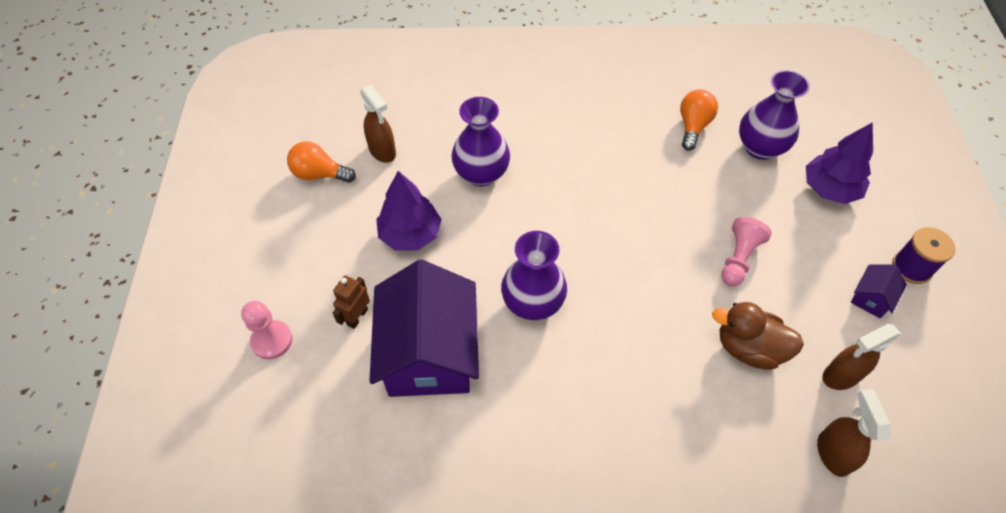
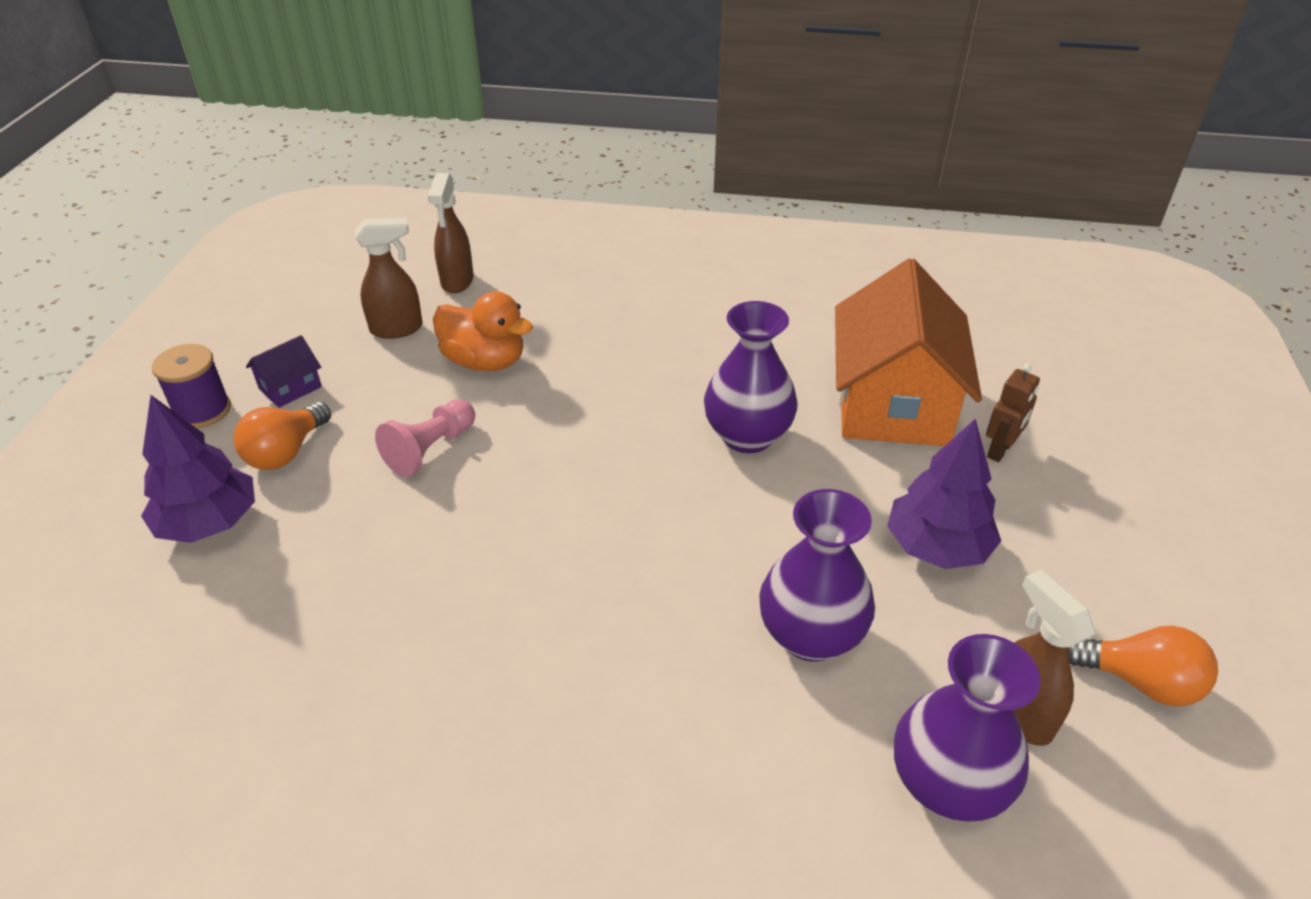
camera: 170 degrees left, 15 degrees down
pink pawn [241,301,292,359] -> none
purple house [369,260,479,397] -> orange house [835,258,982,446]
orange light bulb [680,89,718,151] -> orange light bulb moved to [234,402,331,470]
brown duck [712,302,804,370] -> orange duck [433,291,533,371]
purple vase [739,70,810,160] -> purple vase moved to [894,634,1041,822]

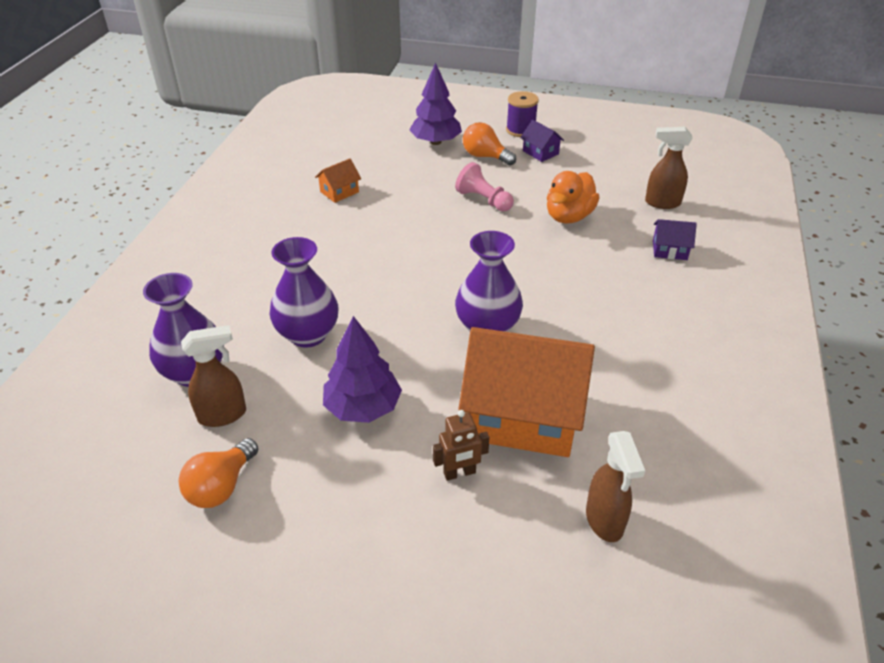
camera: 95 degrees right, 0 degrees up
brown spray bottle [355,218,423,339] -> brown spray bottle moved to [586,431,645,542]
brown robot [986,363,1040,462] -> brown robot turned 60 degrees counterclockwise [433,410,489,481]
none -> orange house [315,158,361,203]
none -> purple house [653,219,697,260]

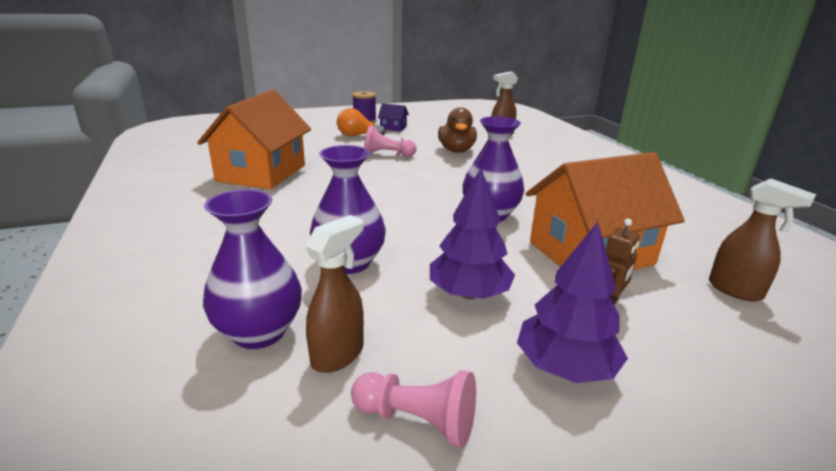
camera: 35 degrees left, 15 degrees down
orange light bulb [179,438,258,508] -> pink pawn [351,370,476,448]
orange house [315,158,361,203] -> orange house [197,90,311,189], size x2.44
purple tree [409,62,462,145] -> purple tree moved to [517,222,628,383]
orange duck [547,171,600,223] -> brown duck [438,107,477,153]
purple house [653,219,697,260] -> none

